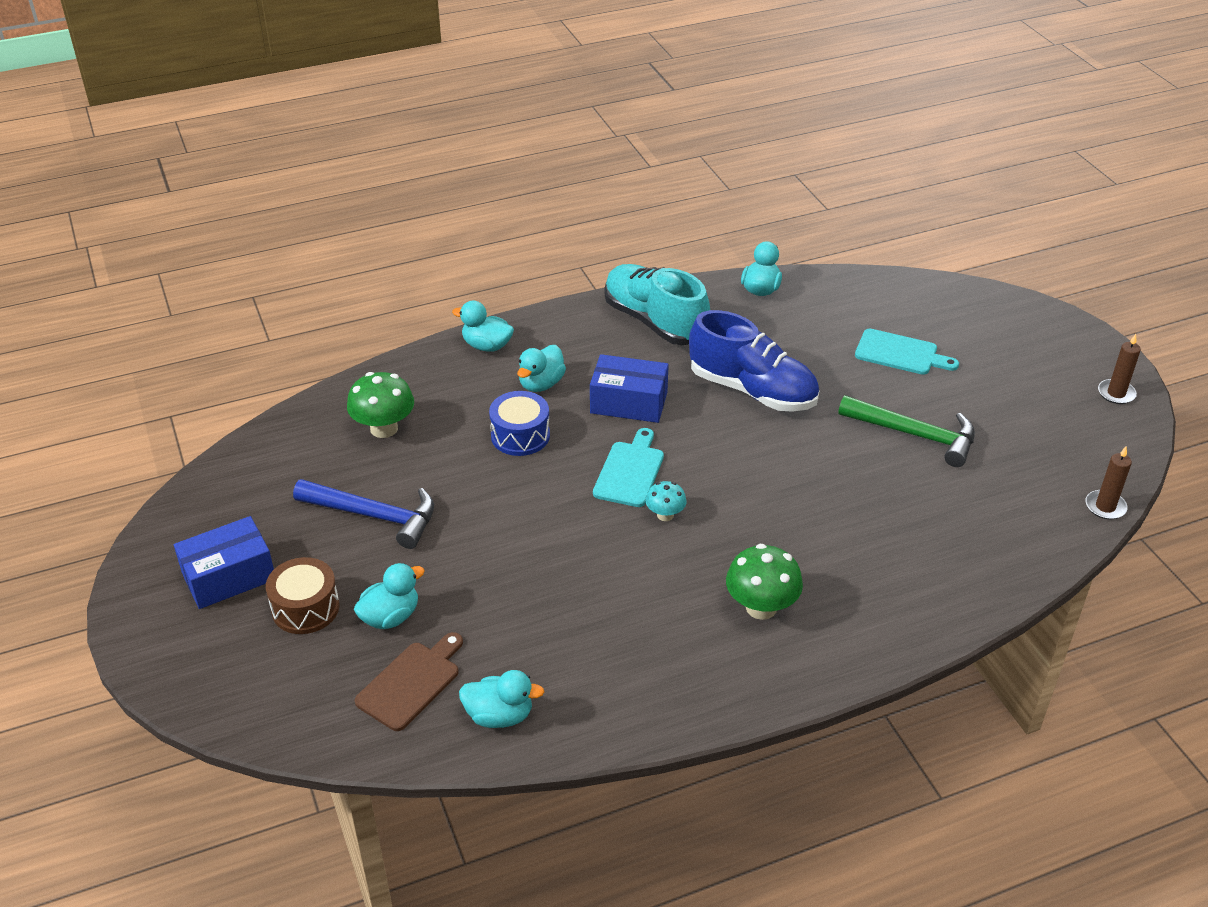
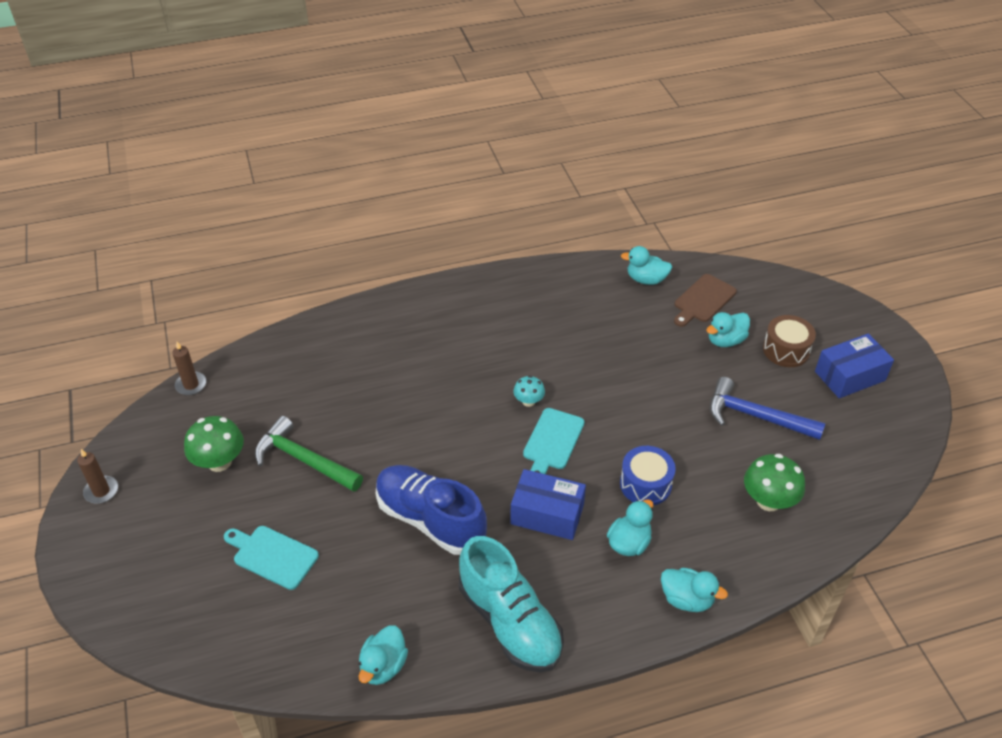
camera: 175 degrees left, 5 degrees up
green mushroom [726,544,803,620] -> green mushroom moved to [184,416,244,472]

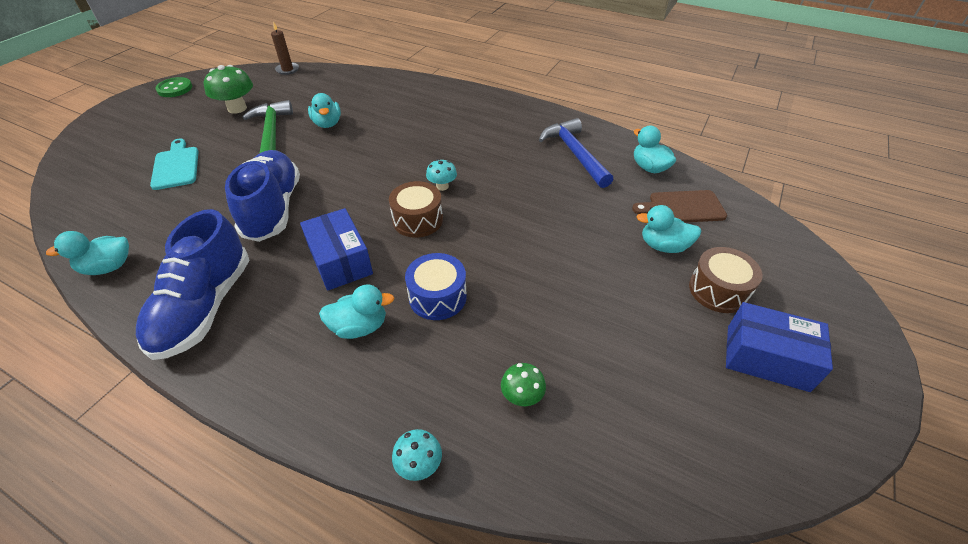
camera: 45 degrees right, 0 degrees up
brown candle [77,449,118,504] -> green button [155,77,192,97]
turquoise shoe [459,536,564,673] -> blue shoe [136,209,249,360]
turquoise cutting board [523,408,585,474] -> brown drum [389,181,443,238]
turquoise duck [661,568,728,612] -> turquoise duck moved to [308,93,341,128]
blue hammer [710,377,825,440] -> blue hammer moved to [539,118,613,188]
green mushroom [744,454,805,511] -> green mushroom [501,363,546,406], size x0.57
none -> turquoise mushroom [392,429,442,481]

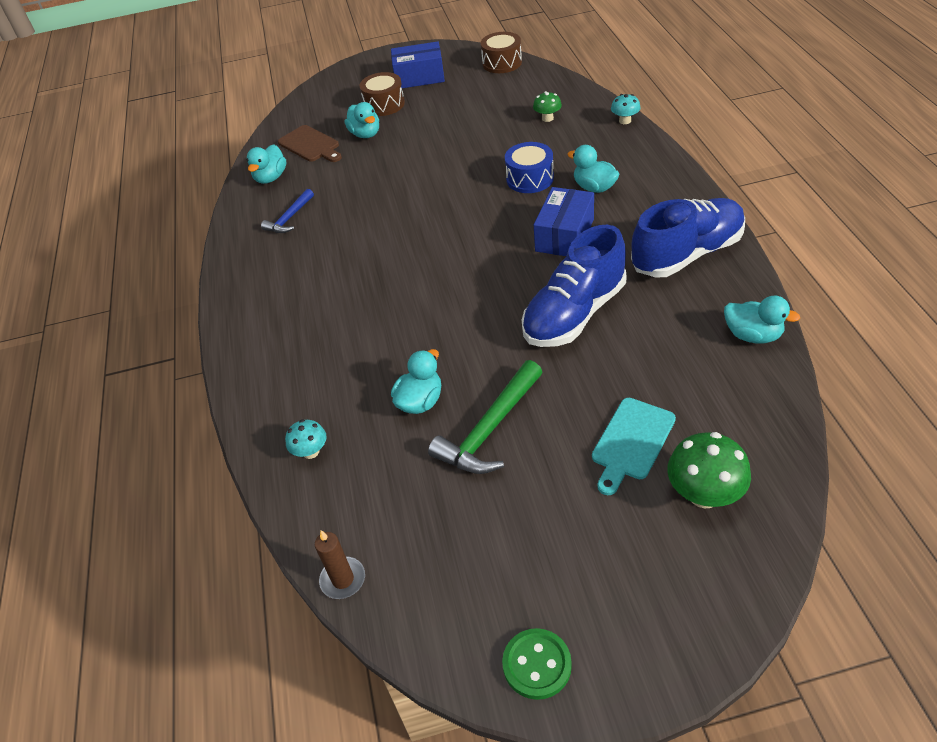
camera: 125 degrees left, 0 degrees up
green mushroom [204,65,253,114] -> green mushroom moved to [667,432,751,508]
brown drum [389,181,443,238] -> brown drum moved to [480,32,522,73]
turquoise mushroom [426,159,457,191] -> turquoise mushroom moved to [285,419,327,459]
blue hammer [539,118,613,188] -> blue hammer [261,189,314,233], size x0.60
blue box [726,302,833,392] -> blue box turned 75 degrees counterclockwise [391,41,445,88]

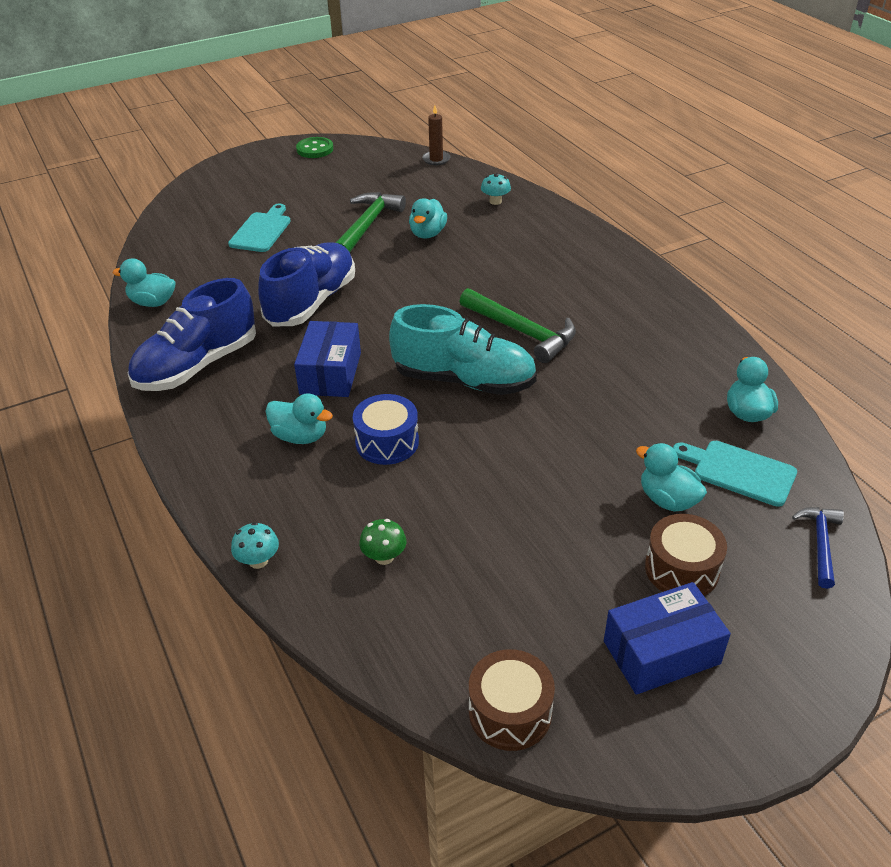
camera: 160 degrees right, 5 degrees down
blue hammer [261,189,314,233] -> blue hammer moved to [792,507,844,589]
brown cutting board [278,125,342,162] -> turquoise cutting board [673,441,797,507]
green mushroom [667,432,751,508] -> none
none -> turquoise shoe [389,304,537,395]
none -> green hammer [459,288,576,363]

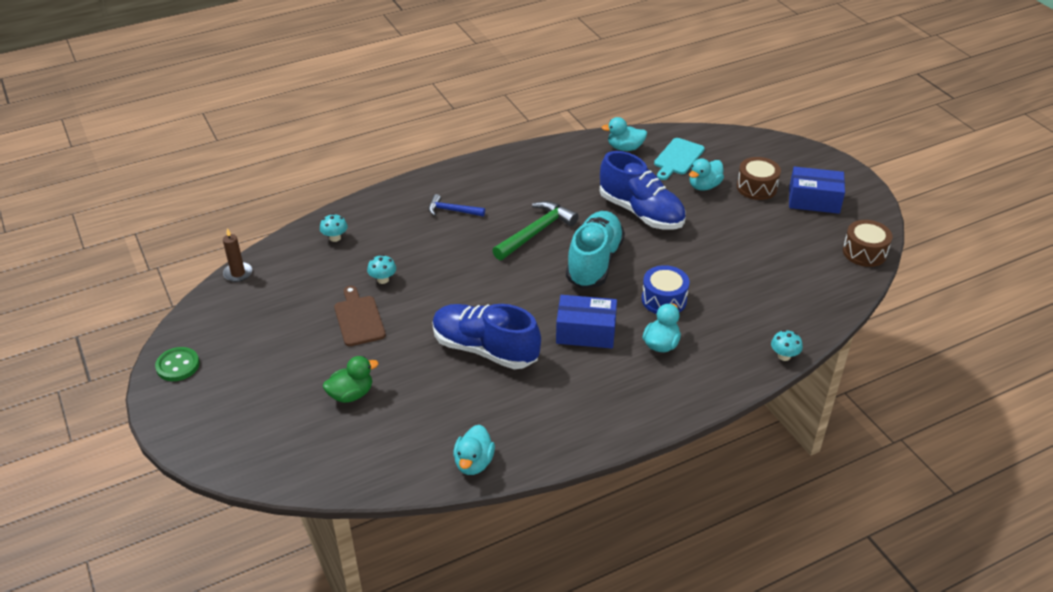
camera: 90 degrees left, 0 degrees up
blue shoe [128,278,256,391] -> blue shoe moved to [600,151,686,230]
turquoise cutting board [228,204,291,252] -> green duck [323,356,379,403]
green hammer [335,192,406,252] -> brown cutting board [334,286,386,346]
green mushroom [359,519,406,565] -> none
turquoise duck [409,198,447,238] -> turquoise mushroom [367,255,396,284]
blue box [604,582,731,695] -> blue box turned 60 degrees counterclockwise [789,167,845,214]
blue hammer [792,507,844,589] -> blue hammer moved to [429,194,485,216]

